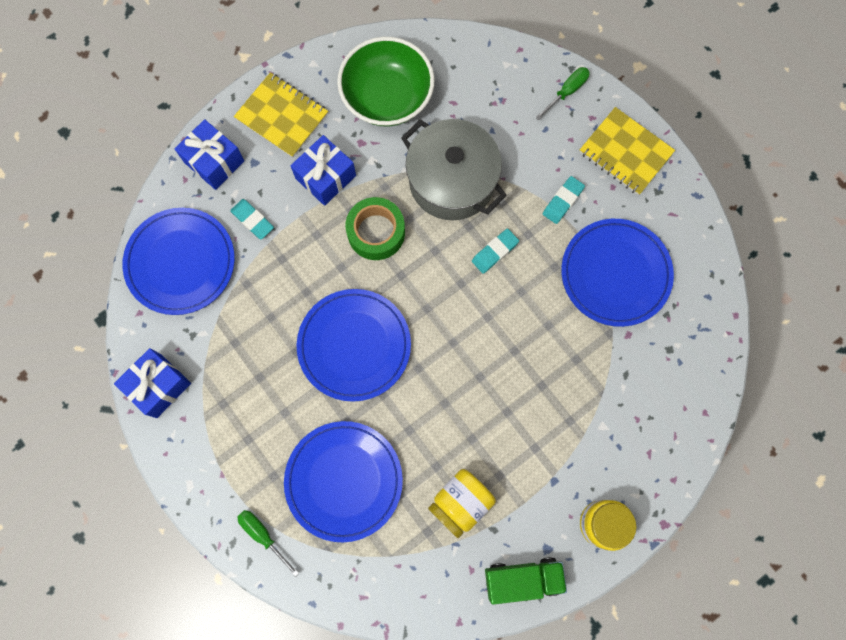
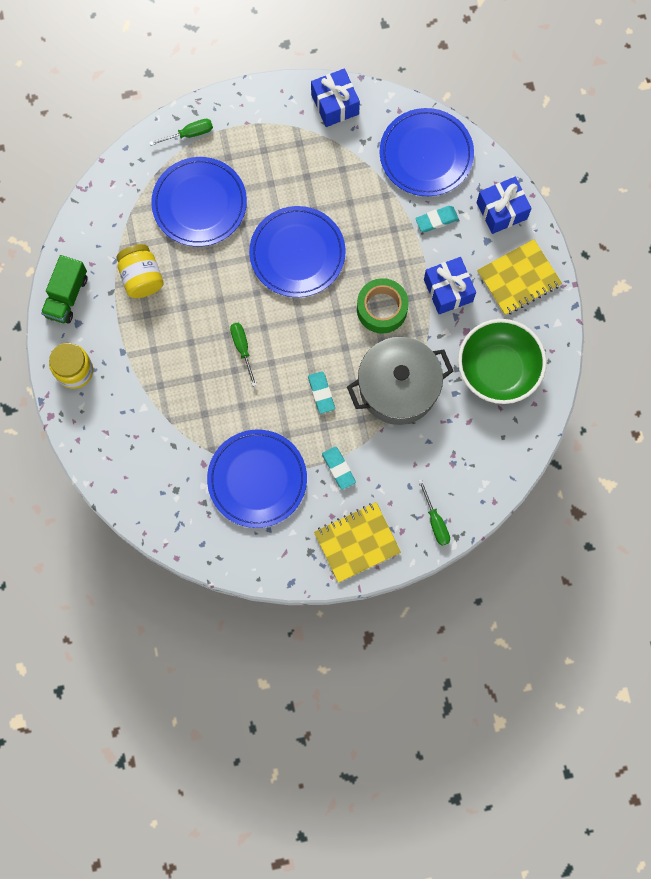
camera: 115 degrees right, 0 degrees up
none -> green screwdriver [230,323,257,387]

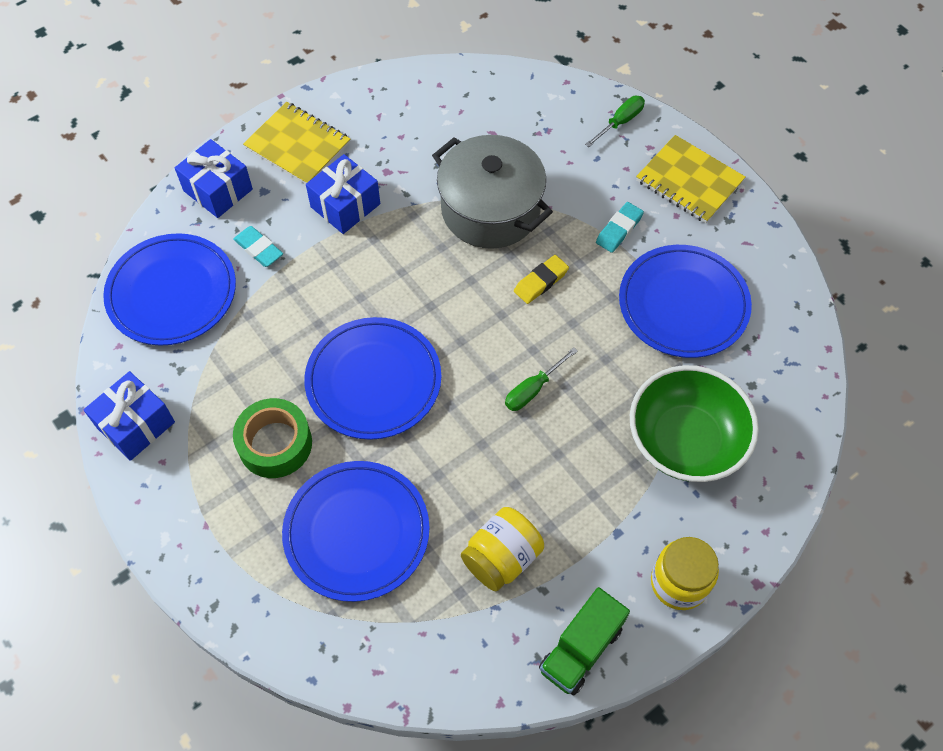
camera: 115 degrees left, 15 degrees down
green truck [41,255,88,324] -> green truck turned 135 degrees clockwise [539,587,630,696]
green screwdriver [149,119,213,146] -> none
turquoise eraser [308,371,335,414] -> yellow eraser [514,255,569,304]
green tape [357,278,409,334] -> green tape moved to [233,398,312,478]
green bowl [458,319,547,404] -> green bowl moved to [630,365,759,482]

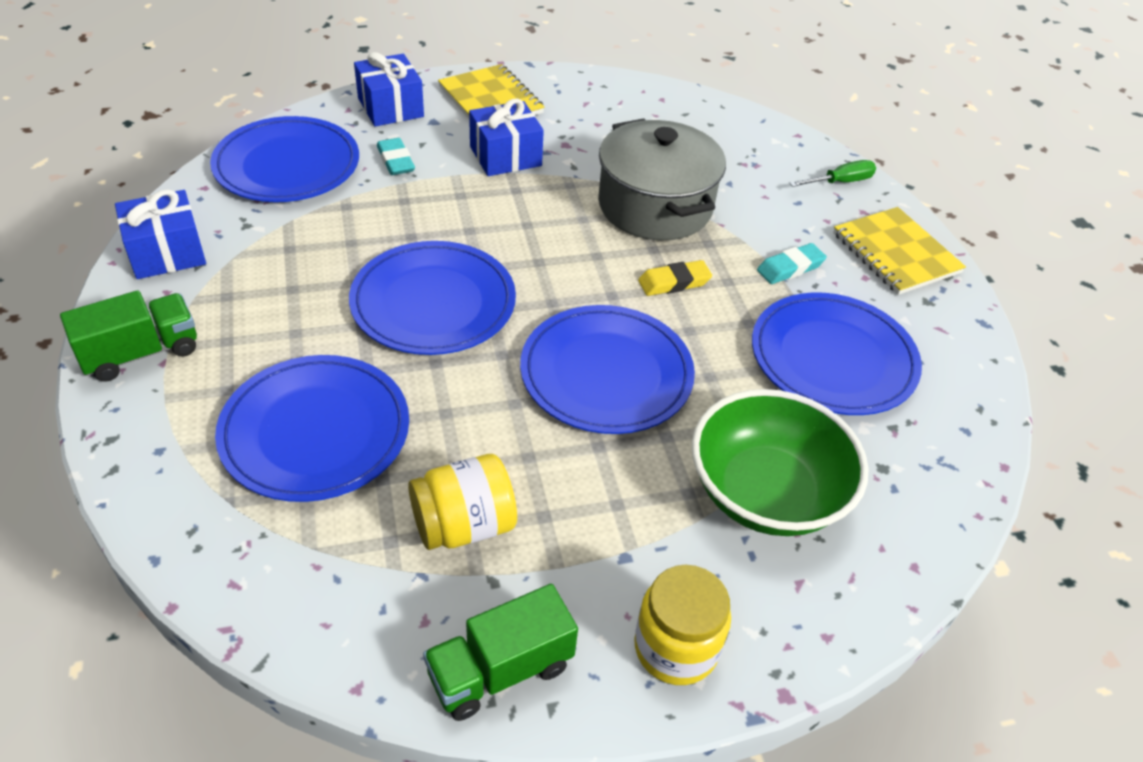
camera: 20 degrees right, 15 degrees down
green tape [233,398,312,478] -> none
green screwdriver [505,347,578,411] -> blue plate [520,305,695,434]
none -> green truck [60,290,197,382]

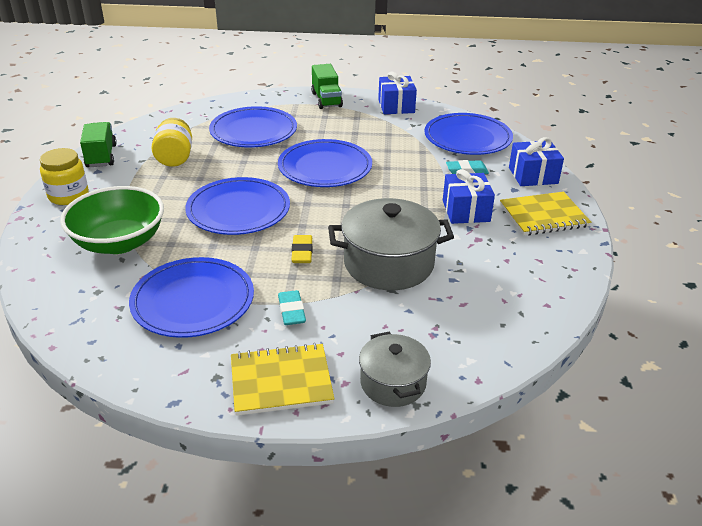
camera: 110 degrees right, 10 degrees down
green screwdriver [789,160,876,187] -> grey pot [359,332,431,407]

